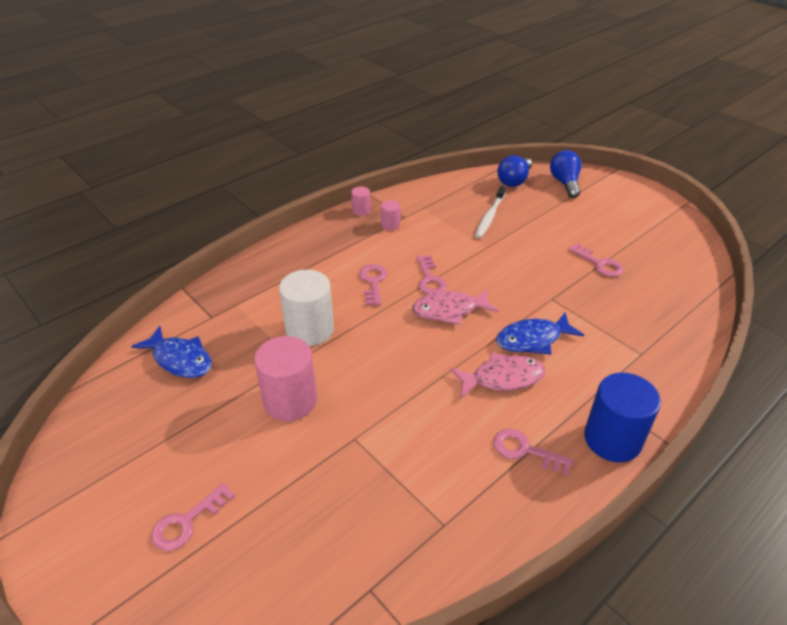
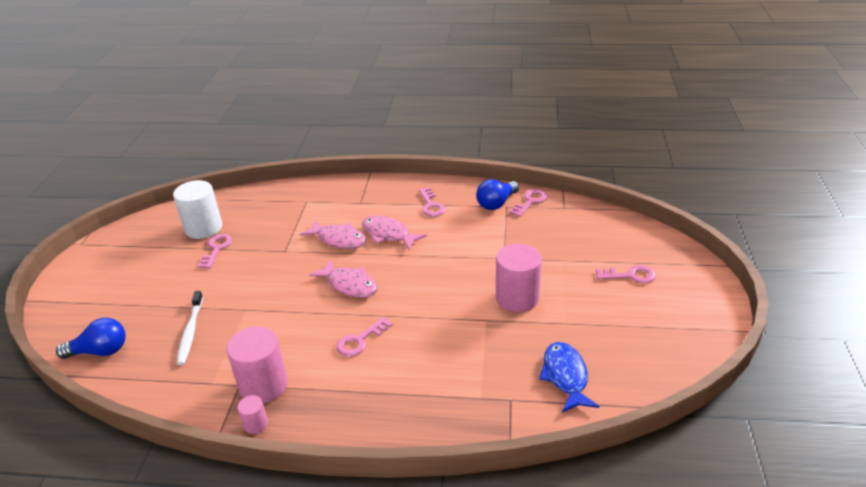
camera: 130 degrees left, 5 degrees down
white cylinder [279,270,334,346] -> white cylinder moved to [173,180,222,239]
pink cylinder [381,200,400,230] -> pink cylinder [227,326,288,403], size x2.10
pink key [417,255,447,294] -> pink key moved to [509,189,547,217]
white toothbrush [475,186,506,238] -> white toothbrush turned 105 degrees clockwise [177,291,203,365]
blue fish [496,313,584,355] -> pink fish [300,220,366,249]
blue light bulb [550,150,581,198] -> blue light bulb moved to [476,179,519,210]
blue cylinder [584,373,661,462] -> none

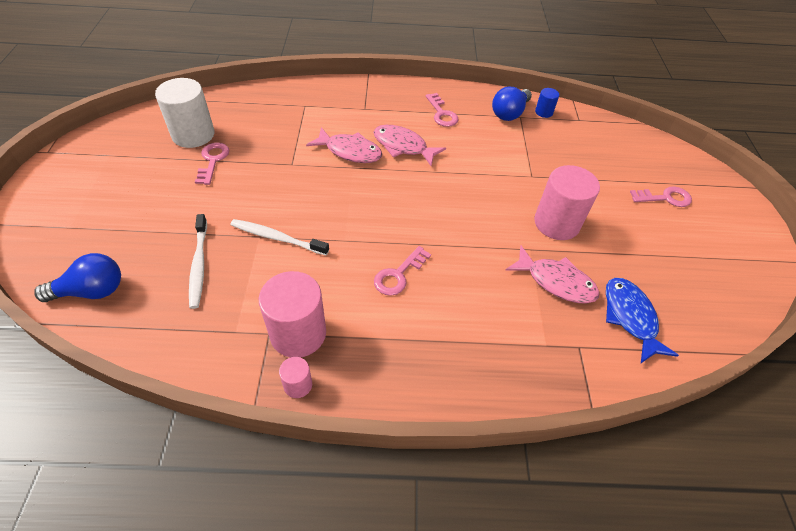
camera: 10 degrees left, 15 degrees up
pink fish [309,259,377,298] -> pink fish moved to [506,246,600,304]
pink key [509,189,547,217] -> blue cylinder [535,88,559,118]
none -> white toothbrush [230,219,329,255]

